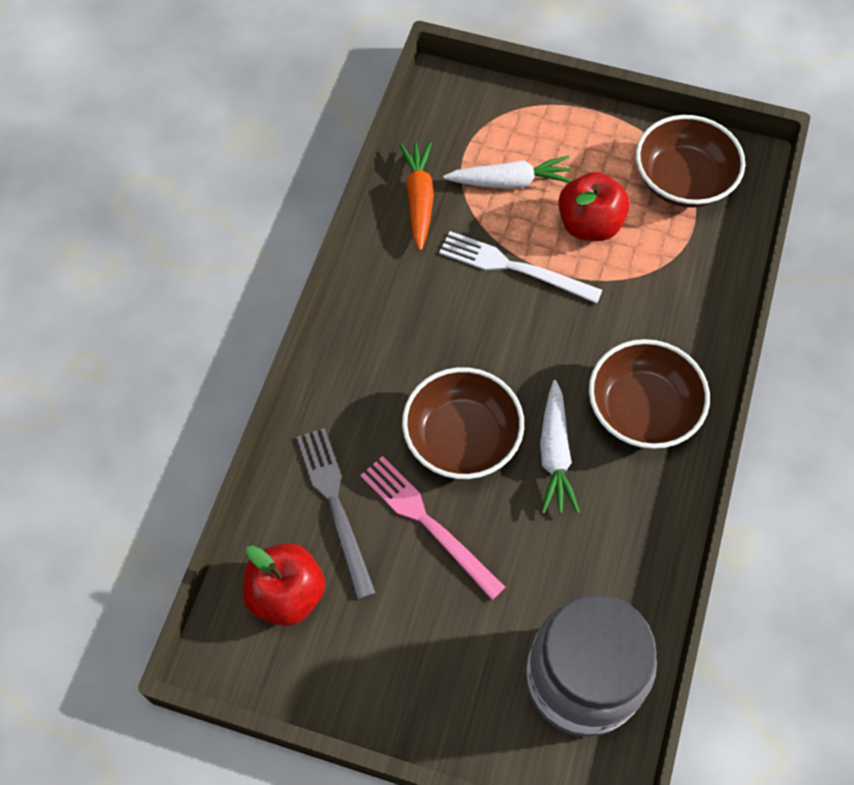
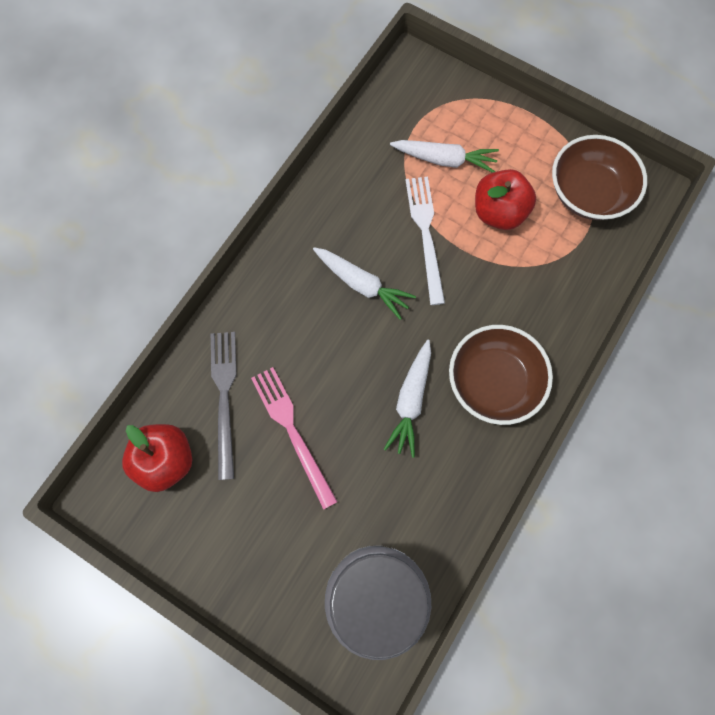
camera: 15 degrees right, 10 degrees up
orange carrot [399,142,434,251] -> none
brown bowl [402,367,524,479] -> none
white fork [439,231,603,304] -> white fork turned 45 degrees clockwise [405,177,445,305]
none -> white carrot [313,247,416,320]

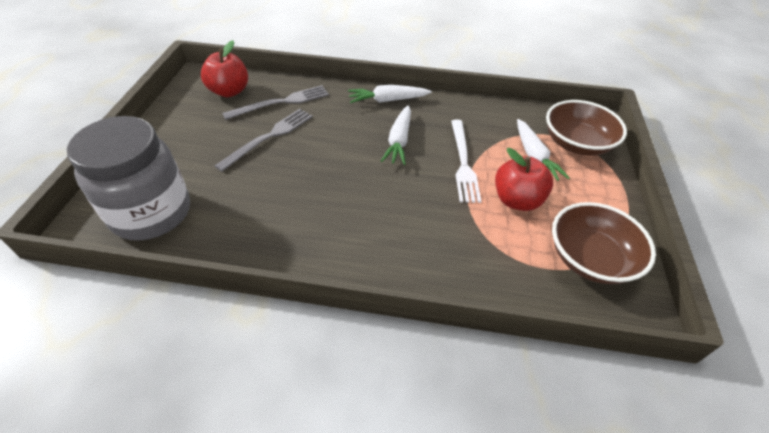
camera: 65 degrees right, 25 degrees down
pink fork [251,367,338,510] -> grey fork [215,109,313,172]
white carrot [384,340,431,458] -> white carrot moved to [348,85,432,103]
white fork [405,177,445,305] -> white fork turned 120 degrees clockwise [451,120,481,203]
brown bowl [449,325,553,425] -> brown bowl moved to [546,100,627,156]

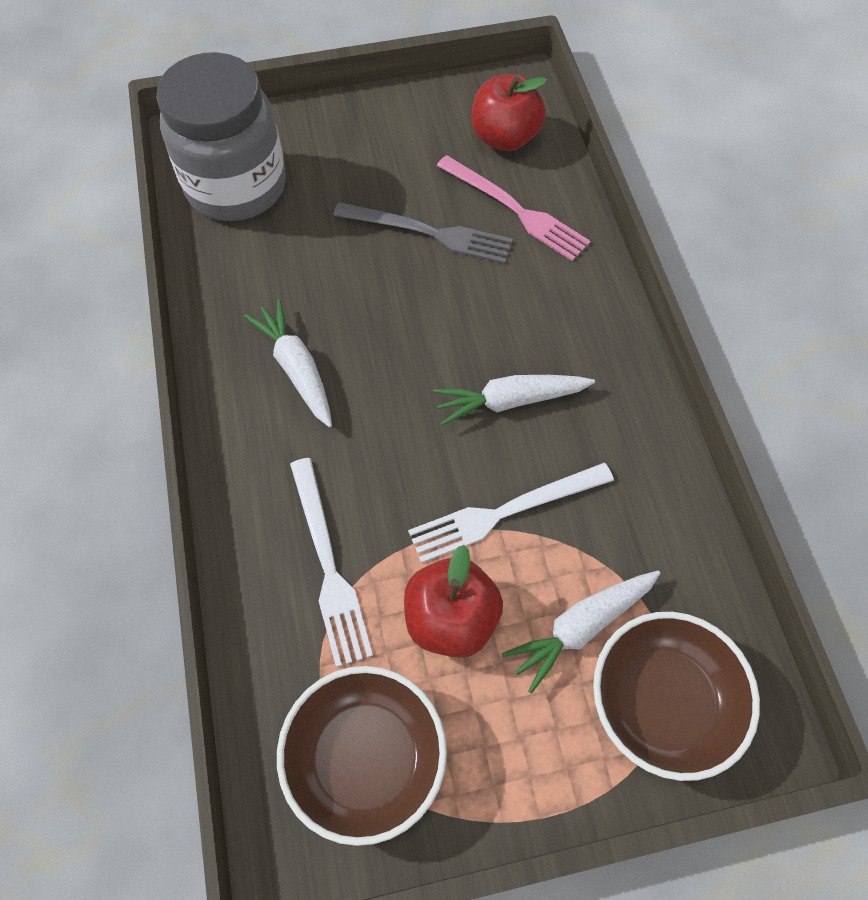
camera: 70 degrees right, 15 degrees up
grey fork [222,85,329,120] -> pink fork [436,155,591,261]
white carrot [348,85,432,103] -> white carrot moved to [244,299,332,427]
none -> white fork [290,458,373,667]

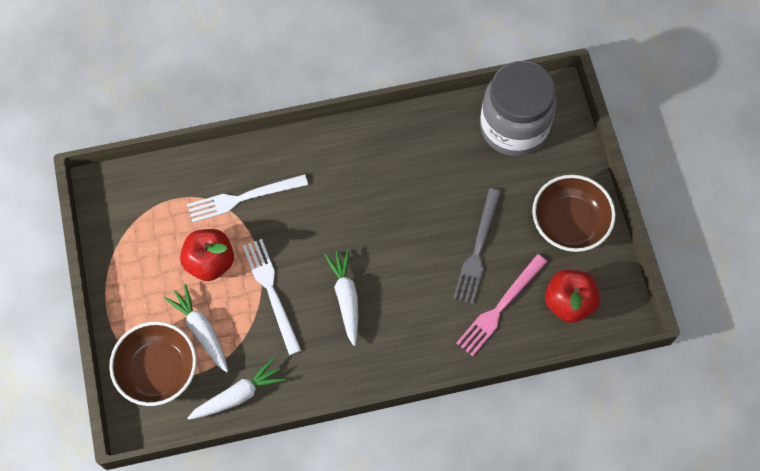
camera: 90 degrees right, 5 degrees up
white carrot [244,299,332,427] -> white carrot moved to [187,358,286,420]
brown bowl [277,666,447,846] -> brown bowl moved to [532,175,616,252]

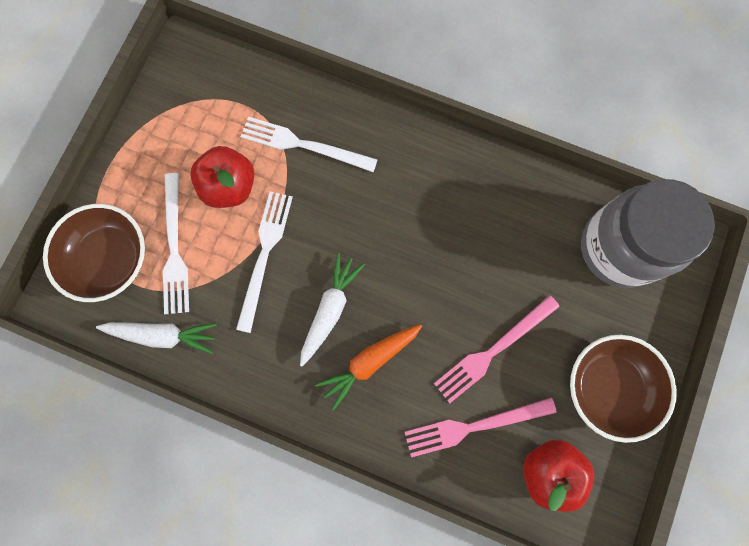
camera: 35 degrees right, 10 degrees up
white carrot [164,284,228,372] -> white fork [163,173,189,314]
grey fork [453,188,501,304] -> pink fork [434,295,560,403]
none -> orange carrot [315,324,422,410]

